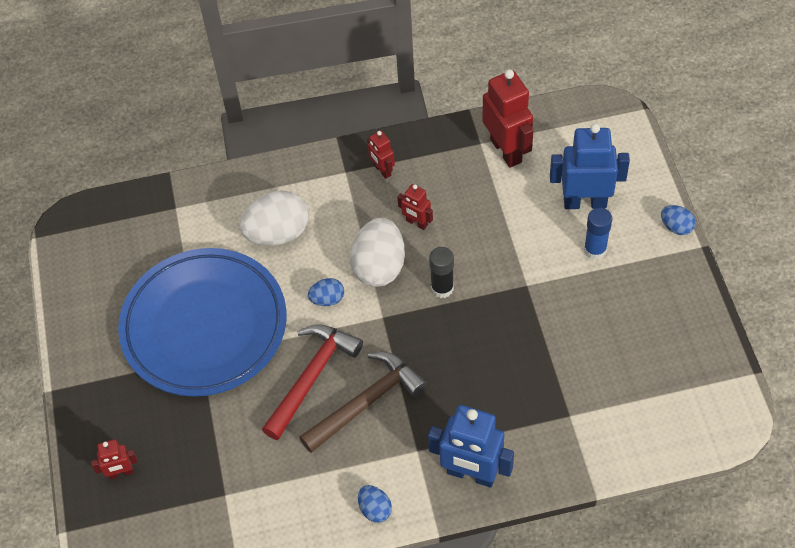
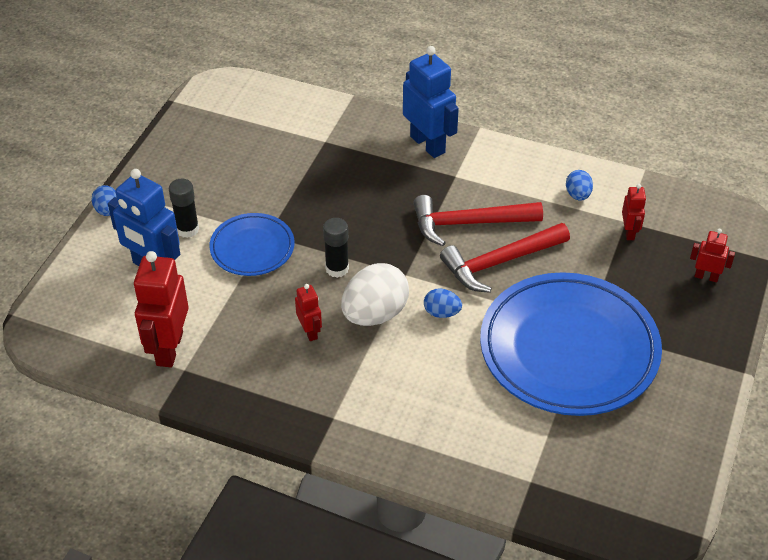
camera: 150 degrees left, 10 degrees down
white egg [239,190,309,246] -> none
brown hammer [299,352,427,453] -> red hammer [413,195,543,246]
blue egg [358,485,392,523] -> blue egg moved to [566,170,593,201]
red robot [367,131,395,179] -> red robot moved to [622,184,646,240]
blue glue stick [584,208,612,260] -> black glue stick [169,179,199,238]
none -> blue plate [209,213,295,276]

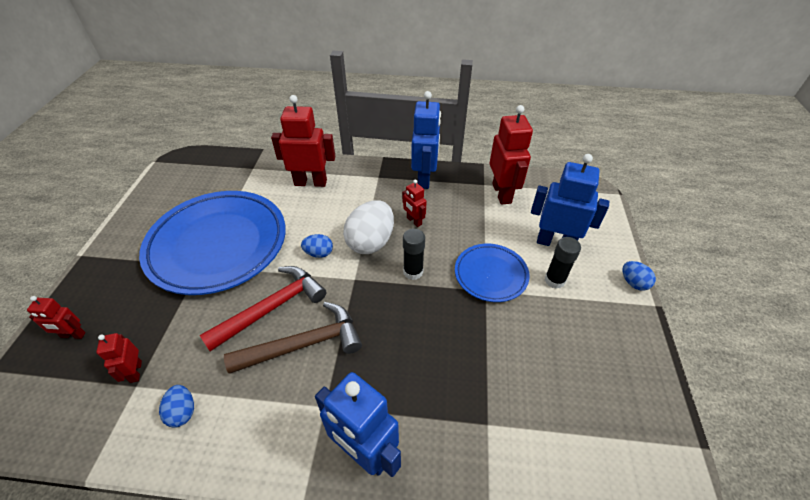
camera: 165 degrees right, 0 degrees up
red hammer [413,195,543,246] -> brown hammer [224,302,362,374]
none -> red robot [271,95,335,187]
none -> blue robot [411,91,441,189]

